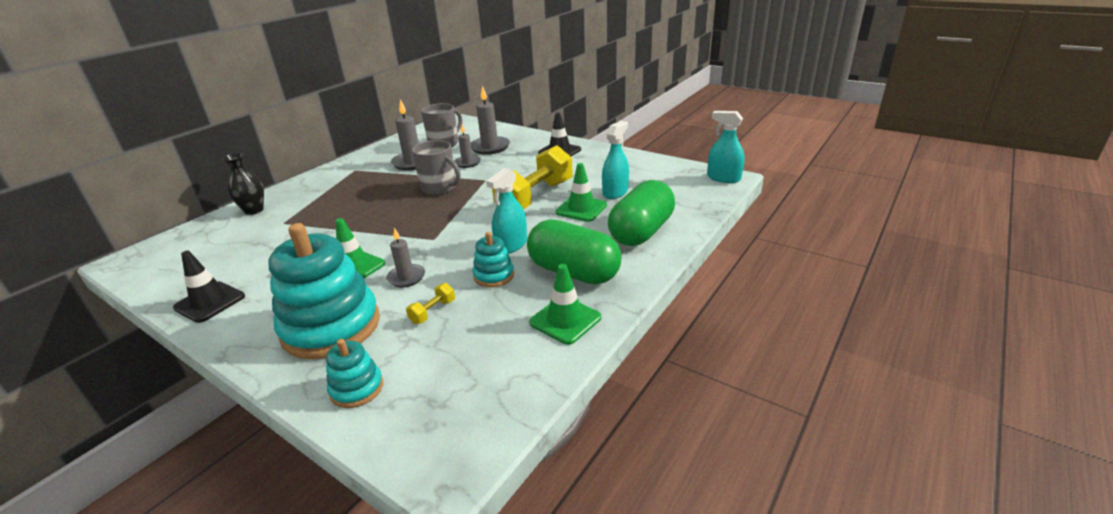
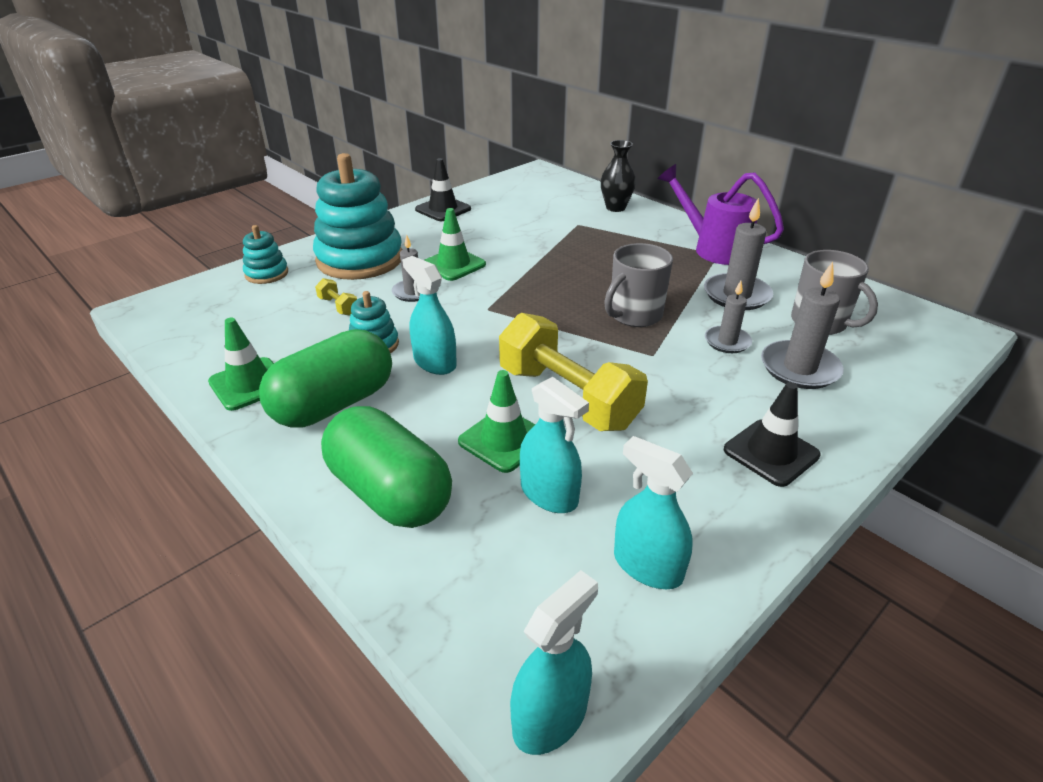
camera: 100 degrees right, 5 degrees up
none -> turquoise spray bottle [614,436,693,589]
none -> purple watering can [657,164,784,265]

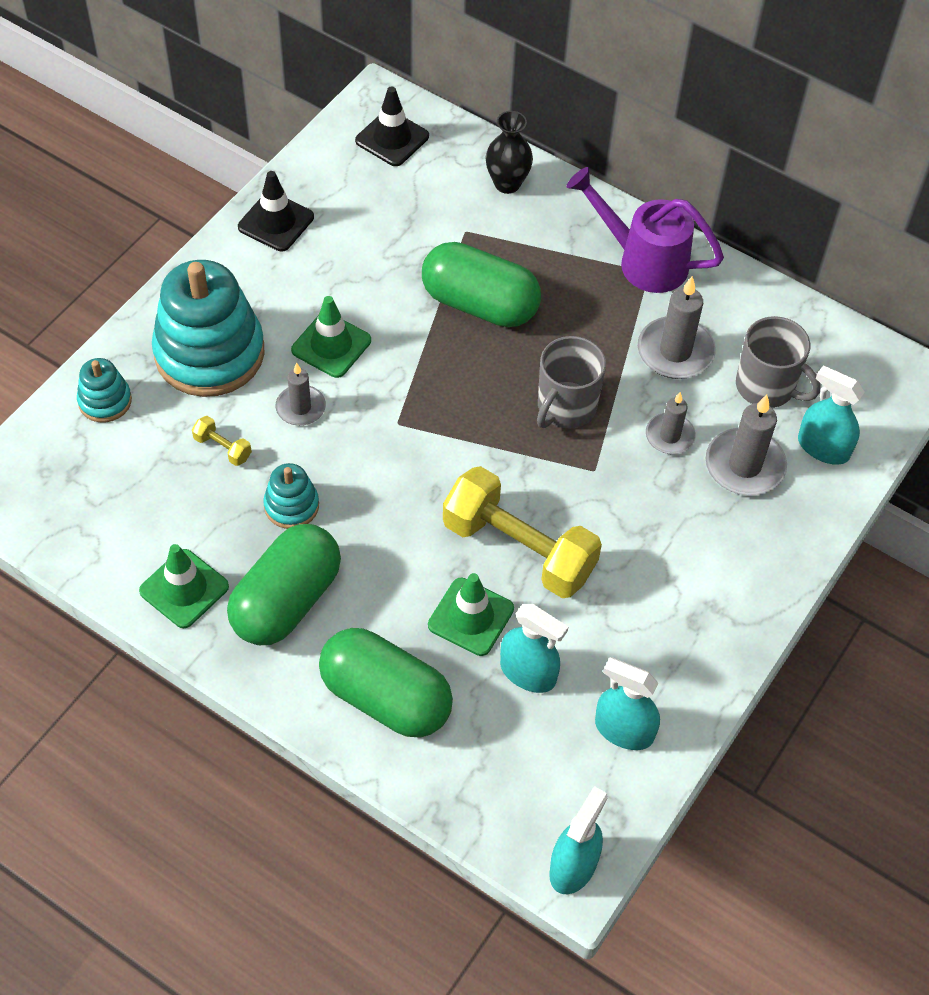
camera: 15 degrees left, 20 degrees up
turquoise spray bottle [402,256,457,375] -> turquoise spray bottle moved to [798,365,865,465]
black traffic cone [724,382,821,487] -> black traffic cone moved to [355,86,429,166]
none -> green capsule [422,242,541,327]

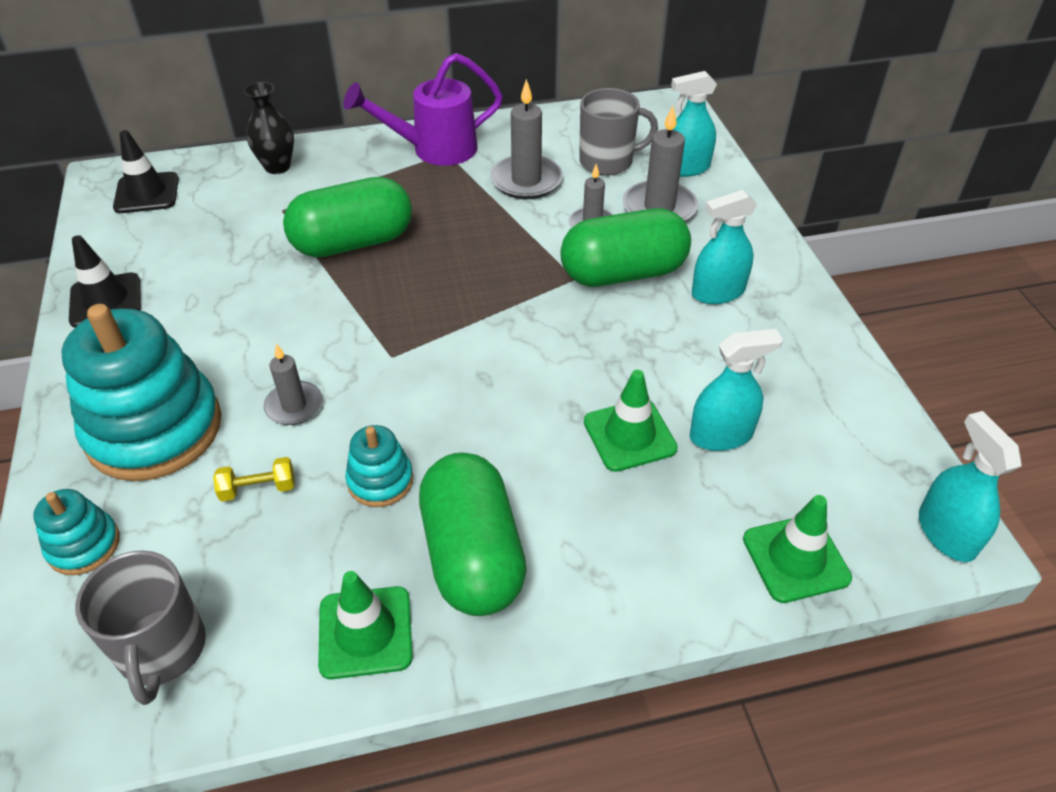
camera: 45 degrees left, 10 degrees down
green traffic cone [291,296,371,378] -> green traffic cone moved to [743,495,852,603]
green capsule [319,628,453,738] -> green capsule moved to [560,208,691,287]
yellow dumbbell [443,466,602,598] -> none
grey mug [537,336,606,429] -> grey mug moved to [75,551,206,705]
turquoise spray bottle [595,657,660,750] -> turquoise spray bottle moved to [692,190,757,304]

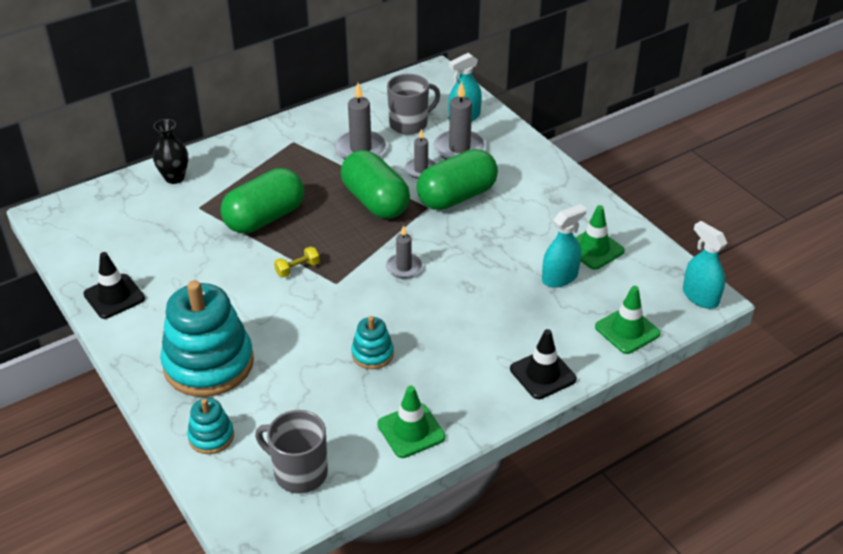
camera: 20 degrees left, 5 degrees down
grey mug [75,551,206,705] -> grey mug turned 150 degrees clockwise [255,410,328,494]
black traffic cone [113,130,179,213] -> black traffic cone moved to [510,329,577,399]
yellow dumbbell [213,457,295,502] -> yellow dumbbell moved to [274,247,320,278]
grey candle [264,344,323,425] -> grey candle moved to [386,225,423,279]
purple watering can [344,53,503,166] -> none
green capsule [419,452,527,616] -> green capsule moved to [341,150,410,219]
green traffic cone [584,370,678,472] -> green traffic cone moved to [575,205,625,270]
turquoise spray bottle [692,190,757,304] -> none

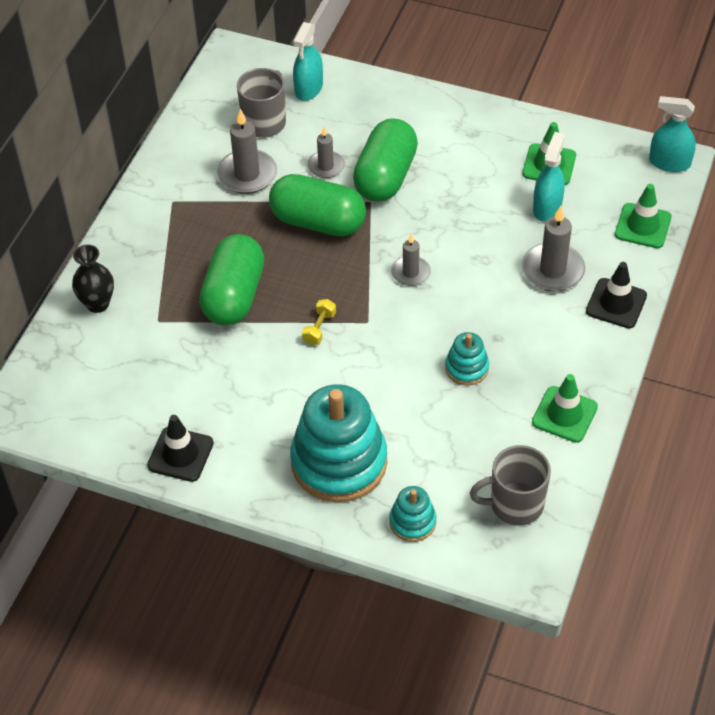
camera: 35 degrees left, 10 degrees up
grey candle [434,81,486,159] -> grey candle moved to [522,206,585,292]

